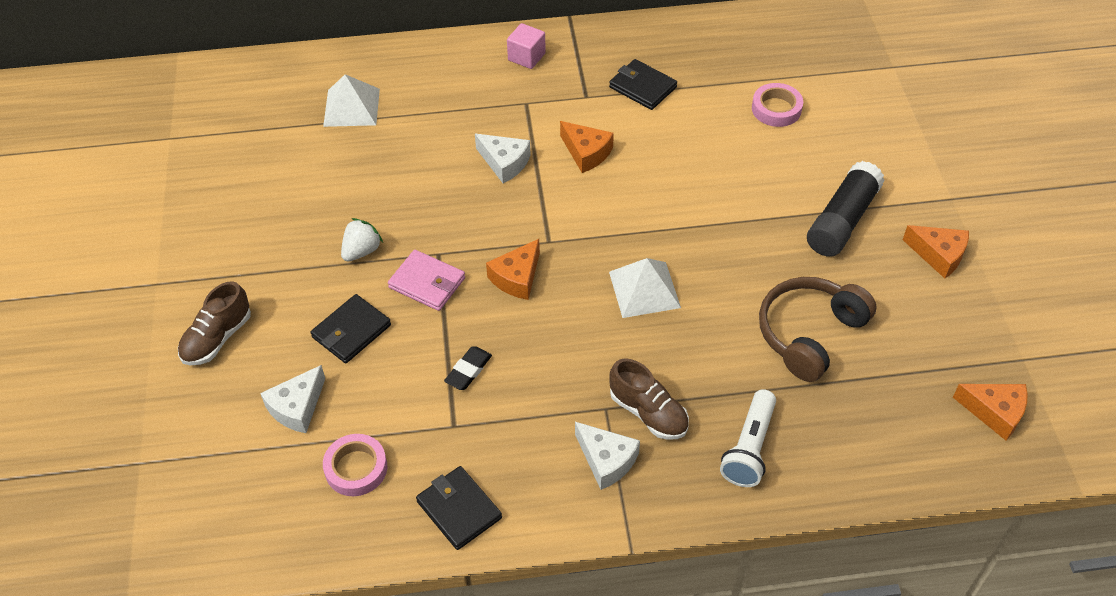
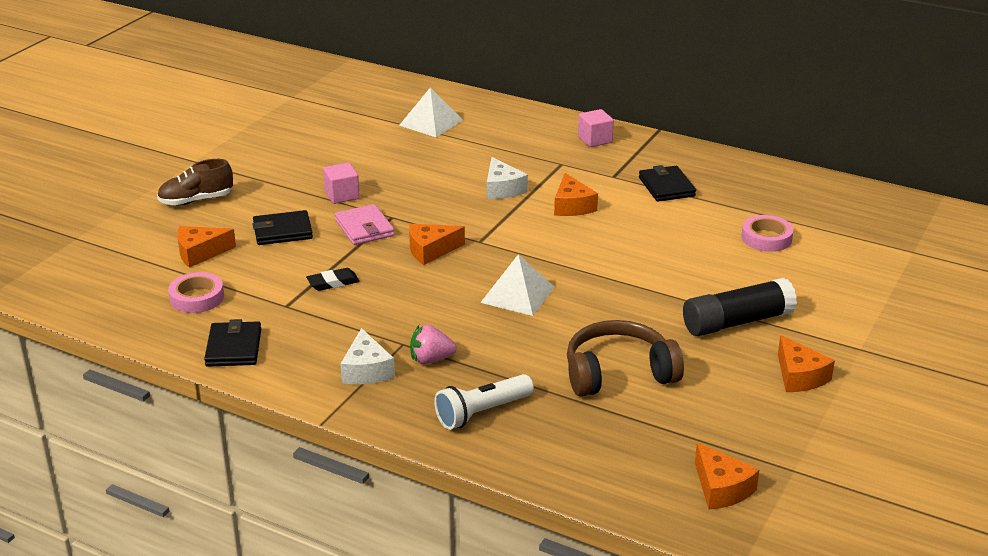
camera: 35 degrees right, 20 degrees down
white cheese [260,365,325,433] -> orange cheese [177,226,236,268]
white strawberry [341,218,383,262] -> pink cube [323,162,360,204]
brown shoe [609,358,689,440] -> pink strawberry [410,325,457,364]

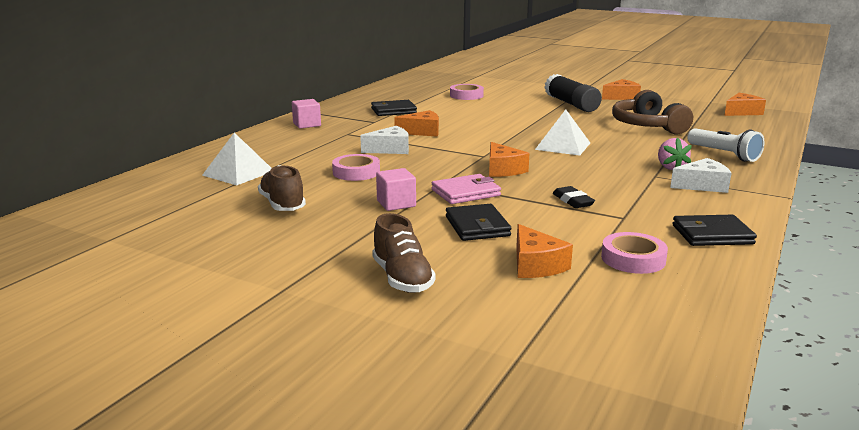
camera: 90 degrees left, 10 degrees down
none -> brown shoe [258,165,306,211]
none -> pink tape [332,154,380,181]

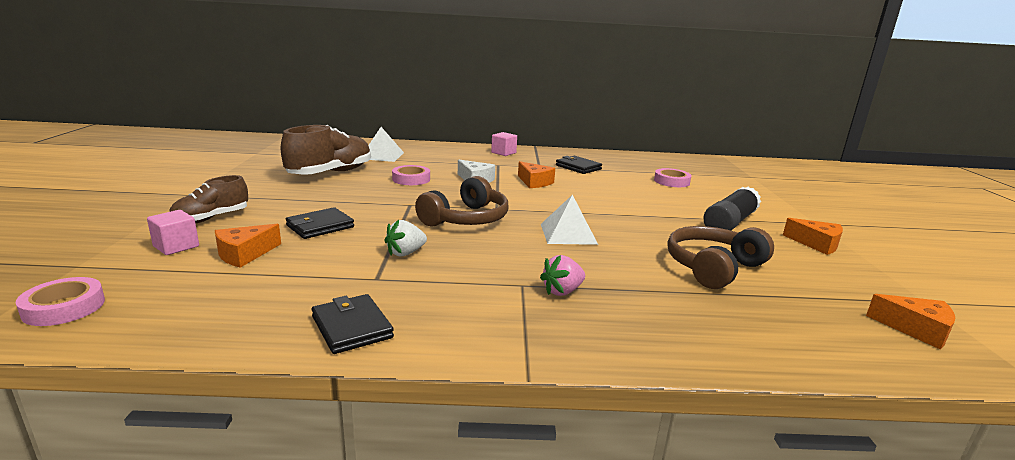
camera: 60 degrees right, 0 degrees up
brown shoe [258,165,306,211] -> brown shoe [280,125,371,175], size x1.65
pink cube [376,168,416,211] -> pink cube moved to [147,210,199,255]
pink wallet [432,174,501,204] -> none
orange cheese [489,142,530,177] -> brown headphones [415,176,509,227]
black eraser [553,186,595,208] -> white strawberry [384,220,427,257]
pink tape [601,232,668,274] -> pink tape moved to [15,277,105,326]
white cheese [670,158,732,193] -> none
white flashlight [687,128,765,162] -> none

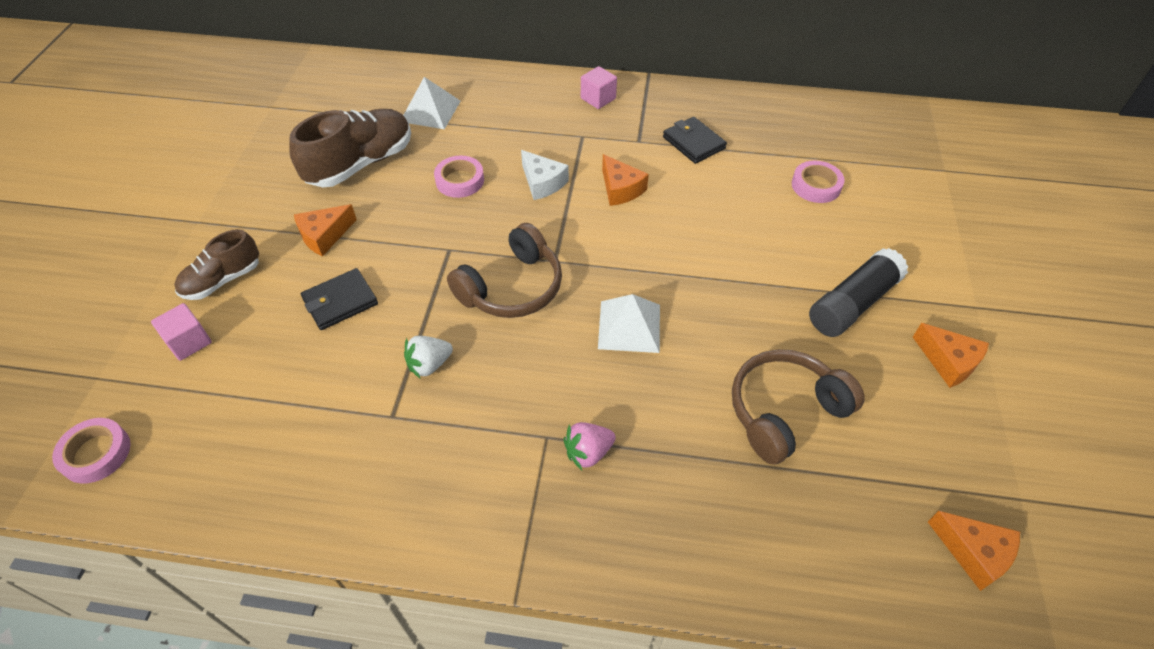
camera: 10 degrees right, 30 degrees up
orange cheese [215,224,281,268] -> orange cheese moved to [294,204,357,257]
black wallet [312,294,394,354] -> none

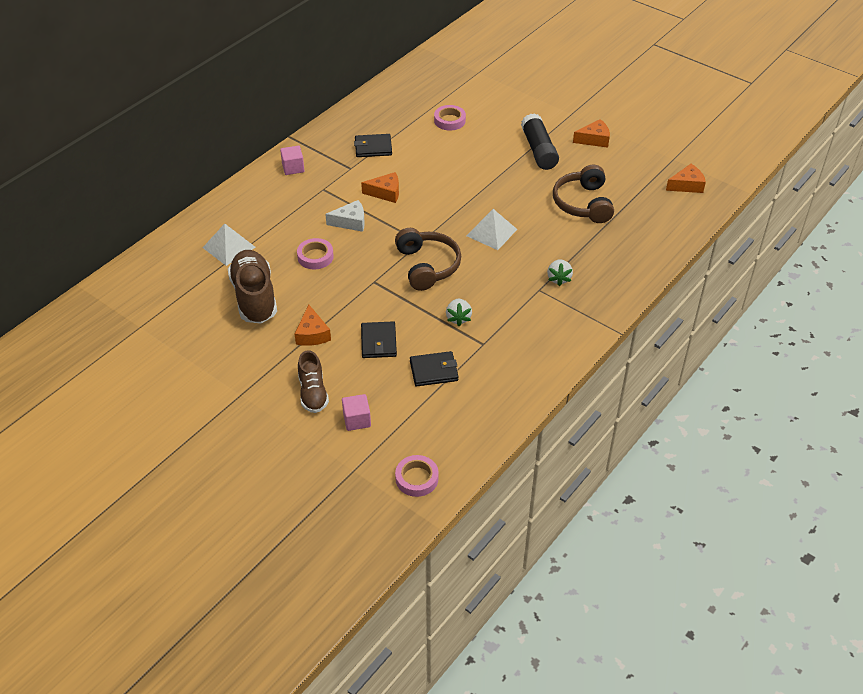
camera: 60 degrees left, 5 degrees down
pink strawberry [563,422,616,470] -> white strawberry [547,259,573,286]
none -> black wallet [410,351,459,386]

